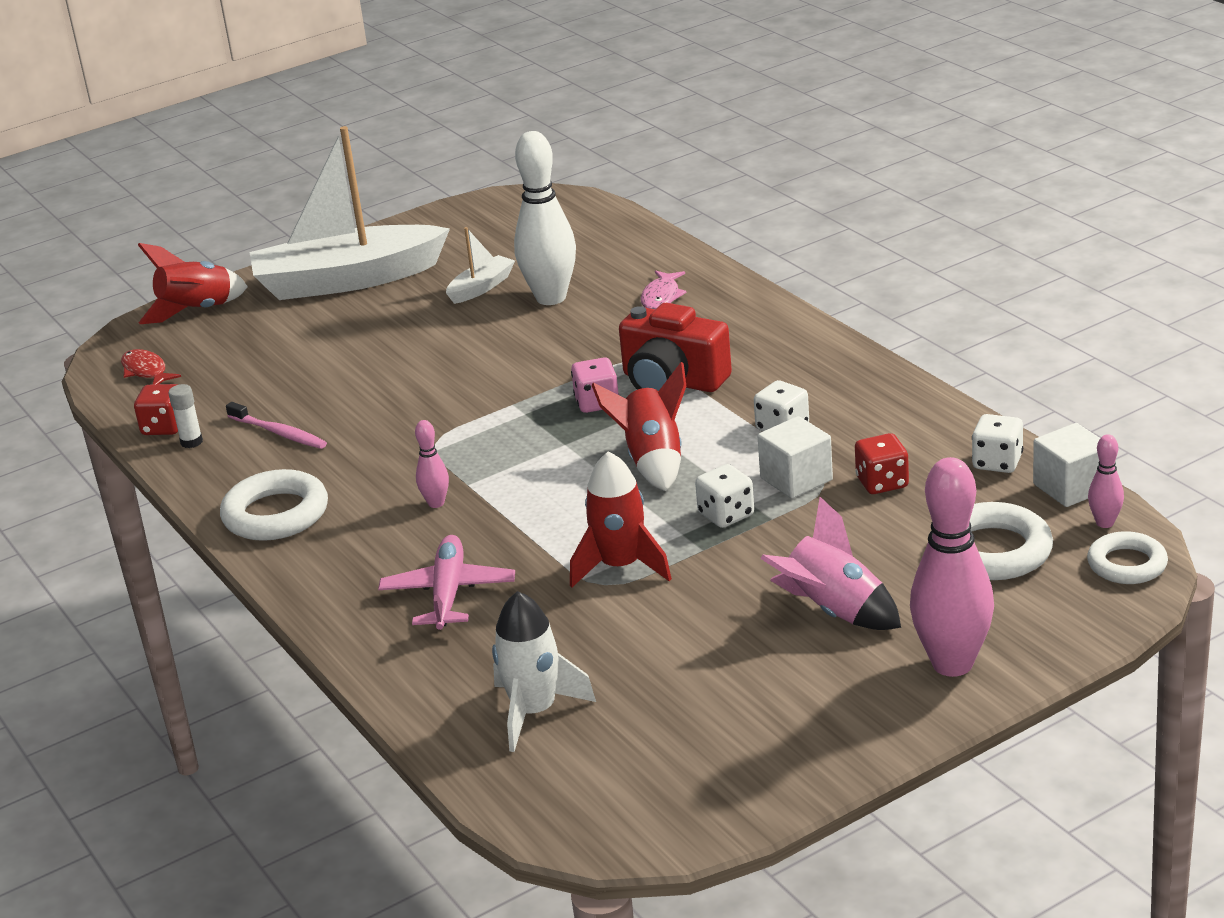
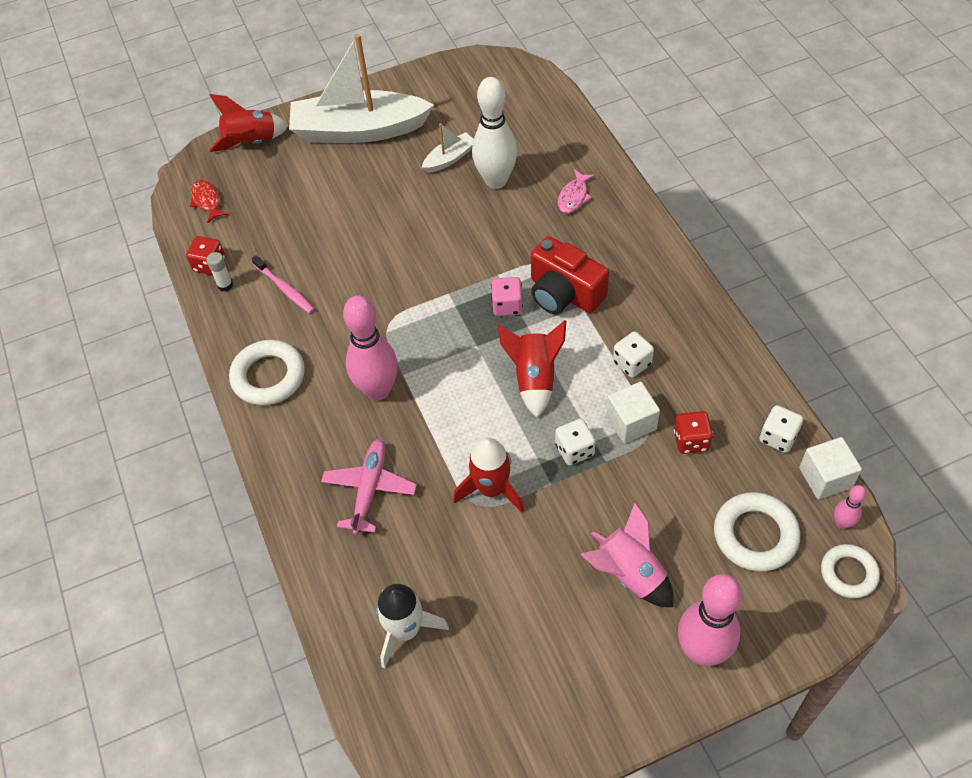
camera: 10 degrees right, 25 degrees up
pink bowling pin [415,420,449,508] -> pink bowling pin [343,295,398,401], size x2.16

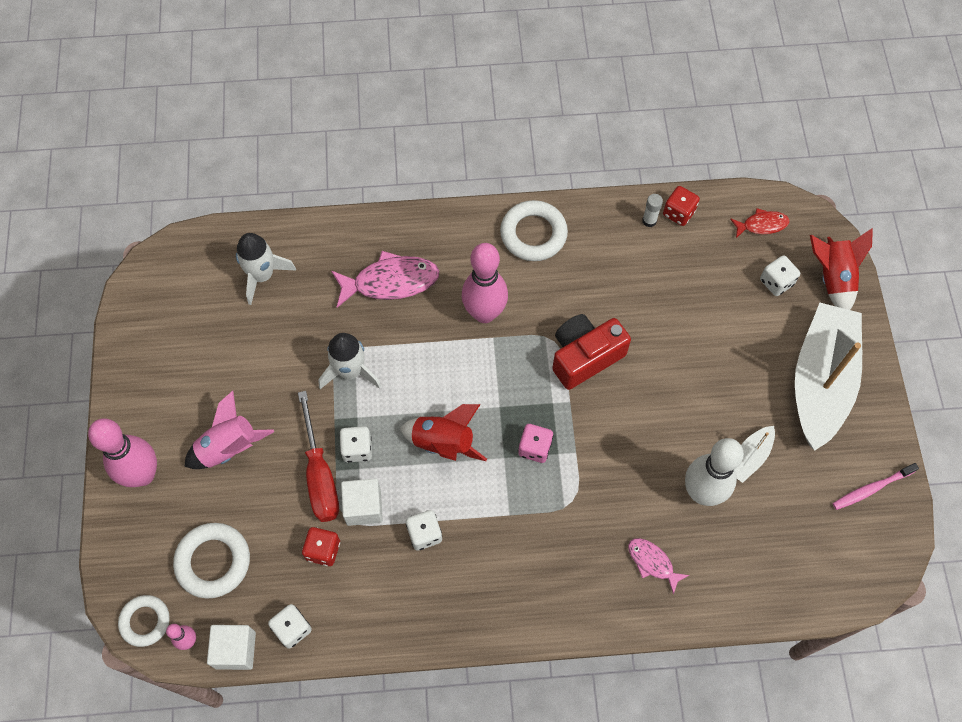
camera: 105 degrees right, 10 degrees up
pink toothbrush [251,255,315,314] -> pink toothbrush moved to [833,463,919,510]
pink plane [321,439,417,535] -> pink fish [331,251,439,308]
white boat [422,123,474,173] -> white boat turned 60 degrees clockwise [735,426,775,483]
red rocket [453,437,524,513] -> white rocket [318,333,381,389]
red camera [531,236,609,314] -> red camera moved to [552,314,631,390]
none -> red screwdriver [298,391,339,522]
none -> white dice [760,255,800,296]

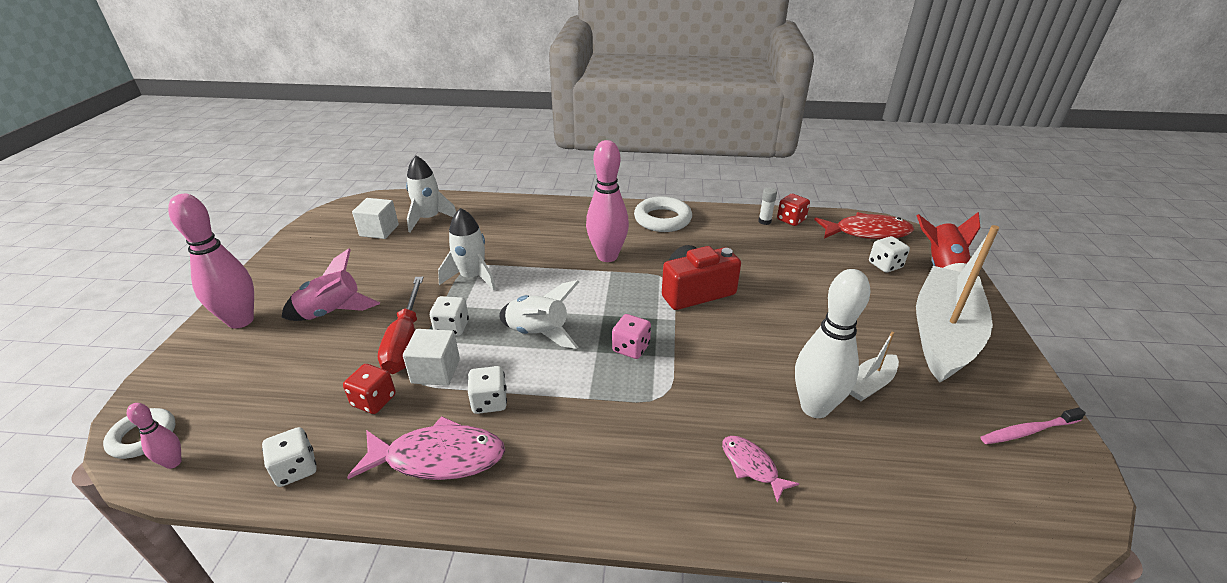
camera: 10 degrees right, 30 degrees down
white ring [173,523,250,599] -> none
white cube [207,625,256,670] -> white cube moved to [352,198,399,239]
pink fish [331,251,439,308] -> pink fish moved to [347,416,505,480]
red rocket [400,404,487,461] -> white rocket [499,280,579,349]
red fish [730,208,790,238] -> red fish [814,212,914,239], size x1.80

